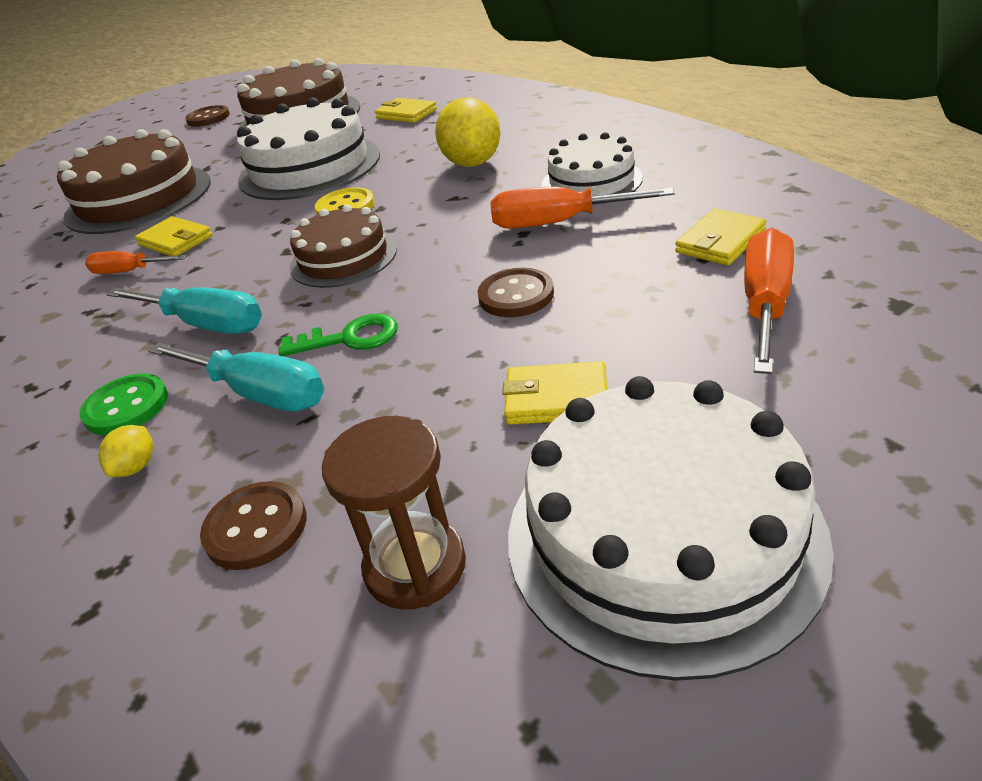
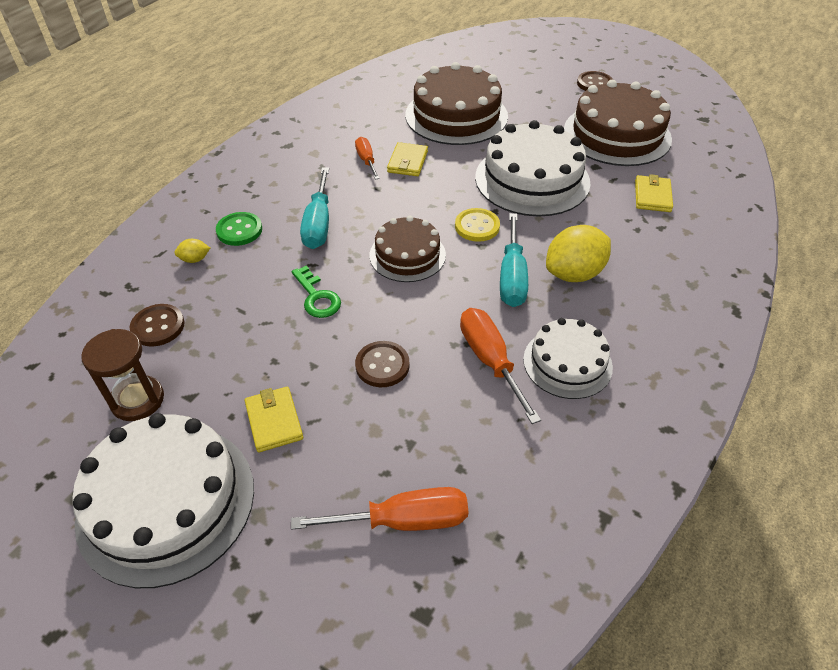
camera: 60 degrees right, 10 degrees up
turquoise screwdriver [148,342,324,411] -> turquoise screwdriver moved to [500,213,528,307]
yellow wallet [675,208,766,266] -> none

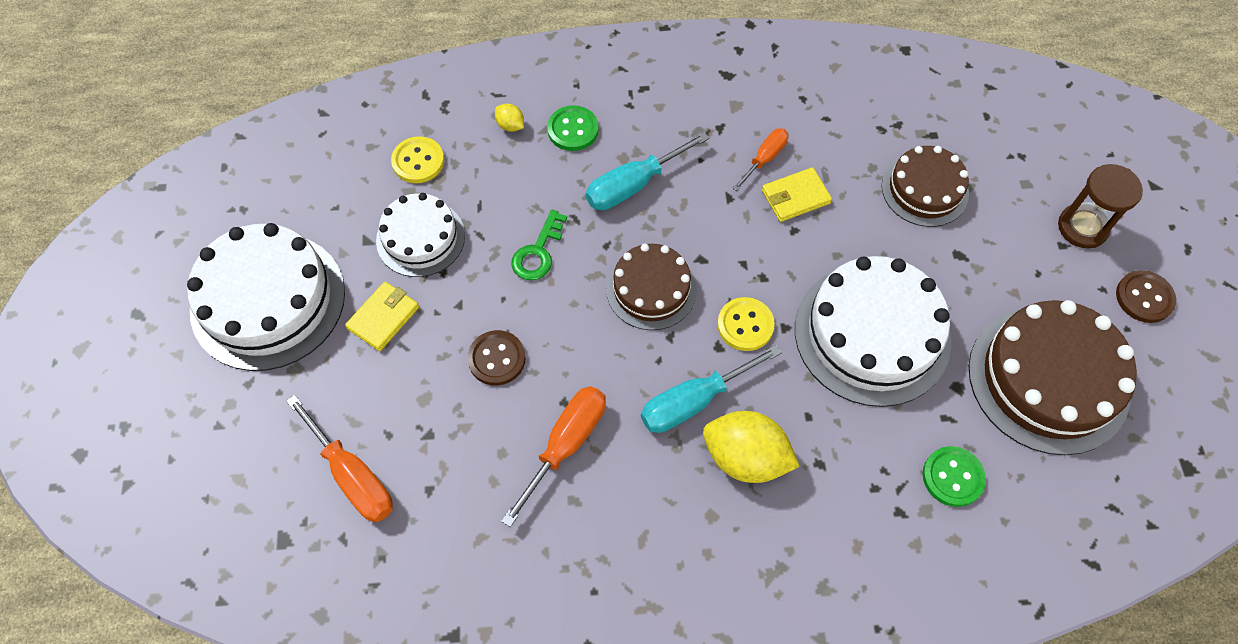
camera: 55 degrees right, 15 degrees up
brown hourglass [81,329,164,421] -> brown hourglass moved to [1058,164,1143,249]
brown button [130,304,185,347] -> yellow button [391,136,444,183]
brown cake [405,62,508,145] -> brown cake [882,146,969,227], size x0.60
white cake [523,318,613,399] -> white cake moved to [376,193,465,277]
yellow wallet [635,174,673,212] -> green button [922,446,986,507]

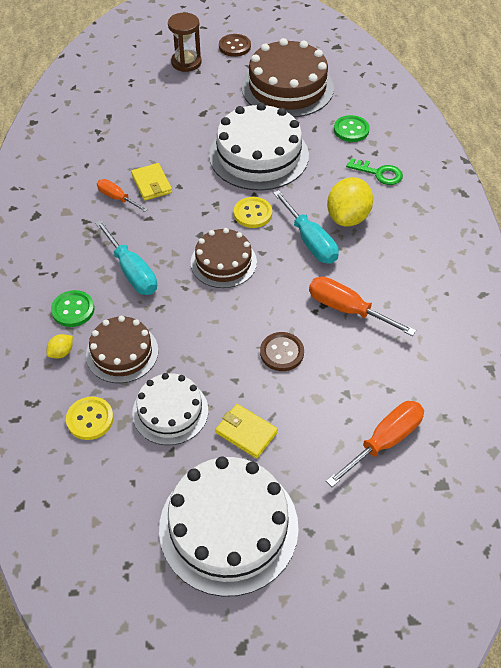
camera: 90 degrees left, 10 degrees down
green key [511,210,567,280] -> green key moved to [346,158,403,185]
brown cake [882,146,969,227] -> brown cake moved to [86,316,158,383]

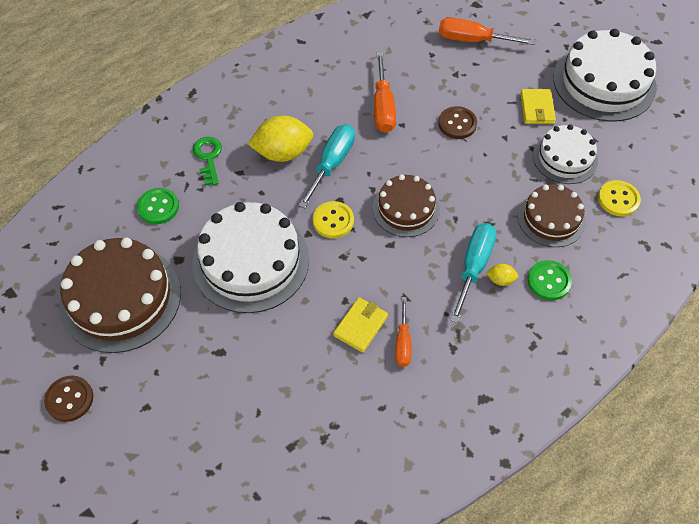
camera: 125 degrees left, 5 degrees up
yellow lemon [46,334,73,358] -> yellow lemon moved to [486,264,518,286]
brown hourglass [168,13,202,72] -> none

